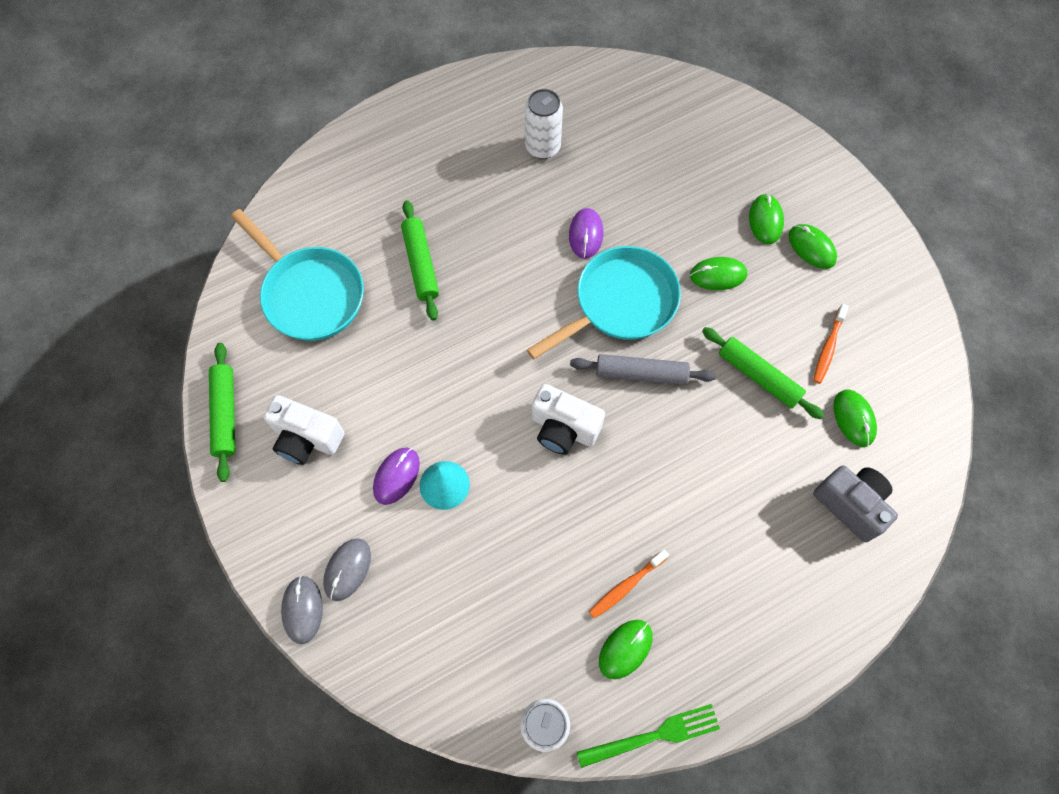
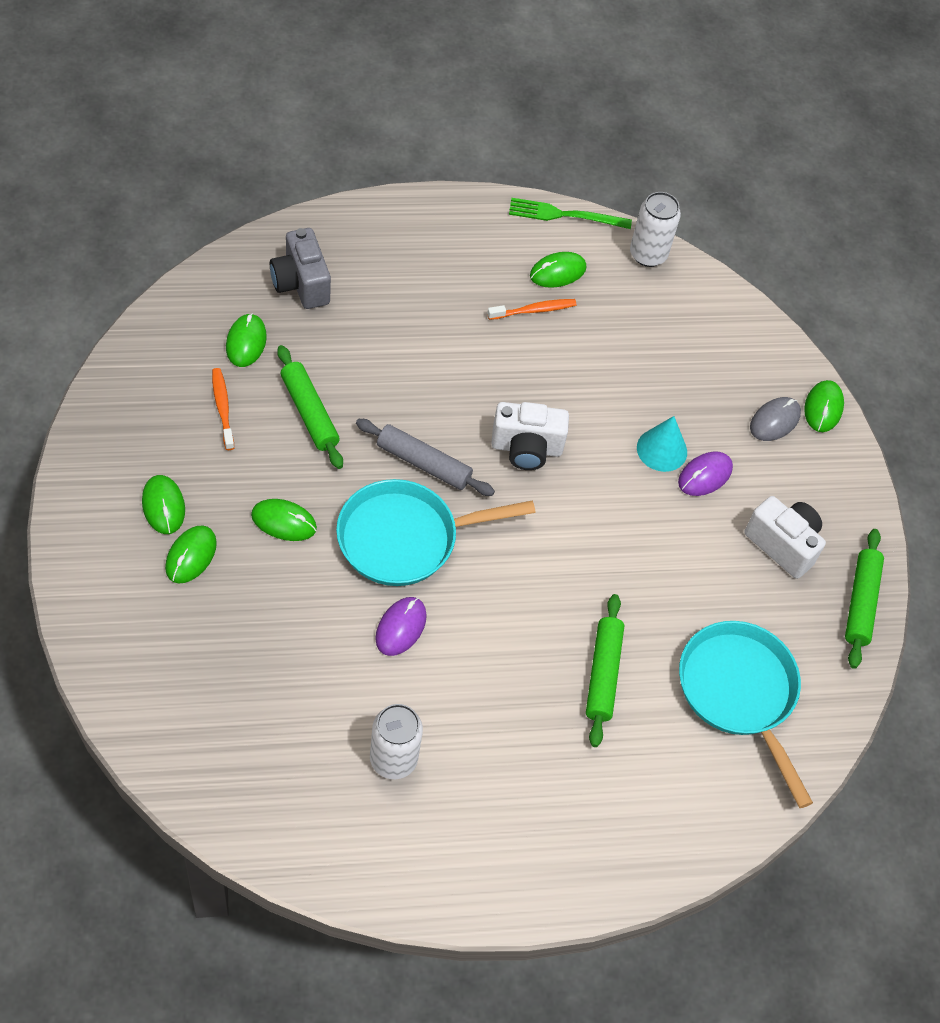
camera: 165 degrees left, 10 degrees down
grey mouse [281,575,323,644] -> green mouse [804,380,844,432]
white camera [532,384,605,455] -> white camera turned 135 degrees clockwise [491,402,569,470]
orange toothbrush [813,304,849,384] -> orange toothbrush turned 60 degrees counterclockwise [212,368,234,450]

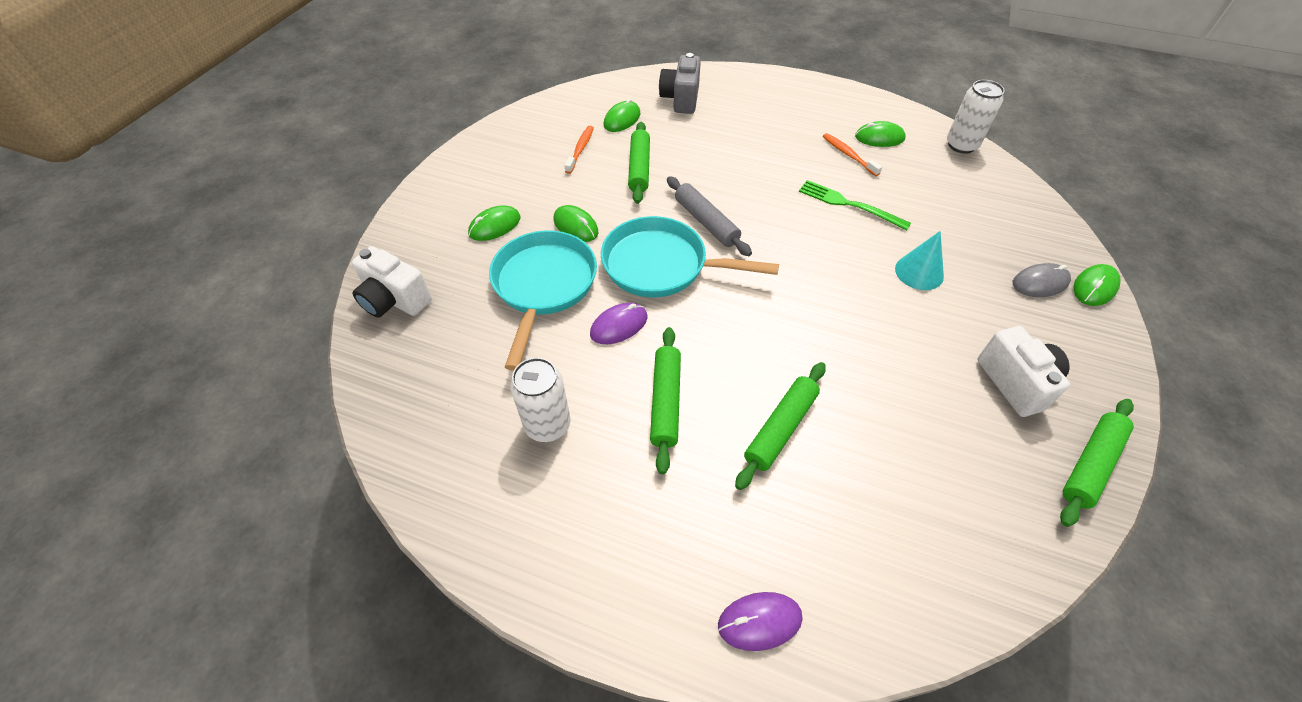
camera: 35 degrees right, 5 degrees down
green mouse [142,475,185,534] -> none
orange toothbrush [487,299,577,320] -> orange toothbrush turned 135 degrees counterclockwise [823,133,882,176]
white camera [491,402,569,470] -> white camera moved to [352,246,432,318]
green fork [509,198,632,229] -> green fork moved to [799,180,911,230]
purple mouse [678,451,733,496] -> purple mouse moved to [718,592,803,651]
turquoise pan [679,621,813,808] -> turquoise pan moved to [489,230,597,371]
none -> green rolling pin [650,327,681,474]

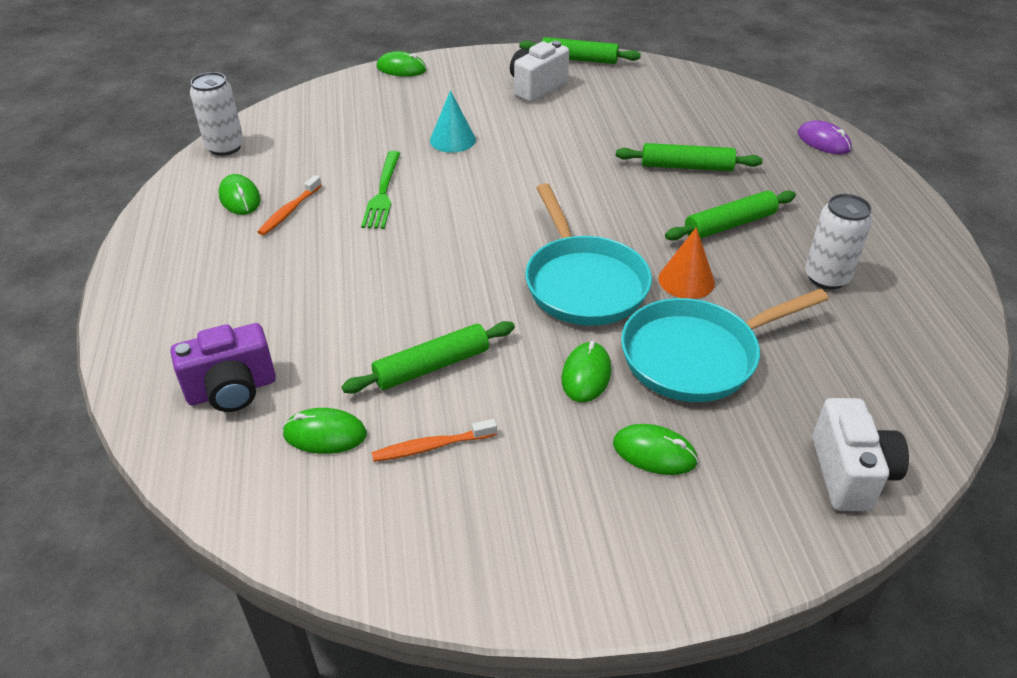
camera: 120 degrees left, 10 degrees down
purple mouse [590,303,647,344] -> orange cone [658,227,715,299]
grey camera [659,53,701,114] -> purple camera [170,323,276,412]
grey rolling pin [667,176,752,256] -> none
grey mouse [1013,263,1071,297] -> none

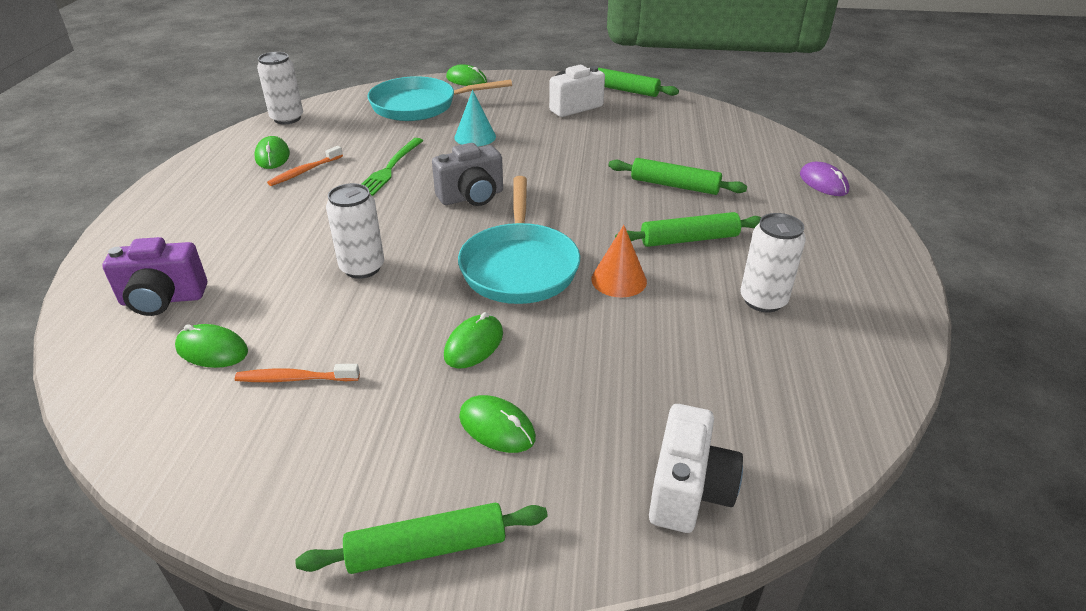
camera: 15 degrees right, 5 degrees down
green rolling pin [341,321,515,394] -> green rolling pin moved to [295,503,548,574]
turquoise pan [621,289,829,402] -> turquoise pan moved to [368,76,512,121]
none -> white can [326,183,384,279]
none -> grey camera [432,143,503,206]

